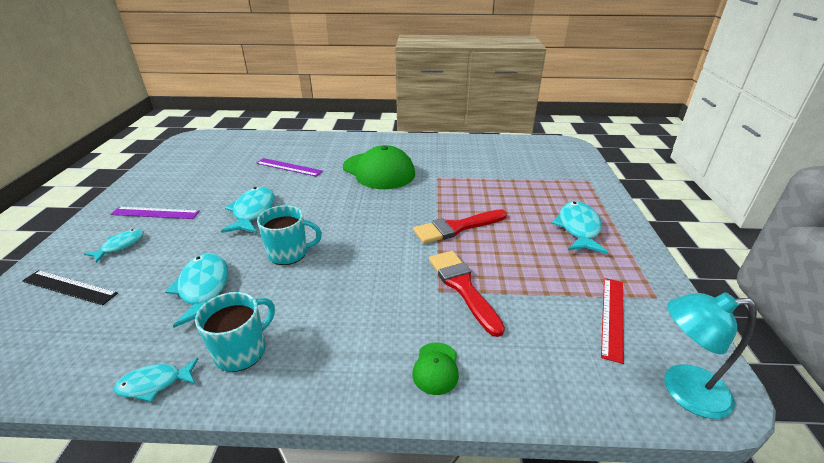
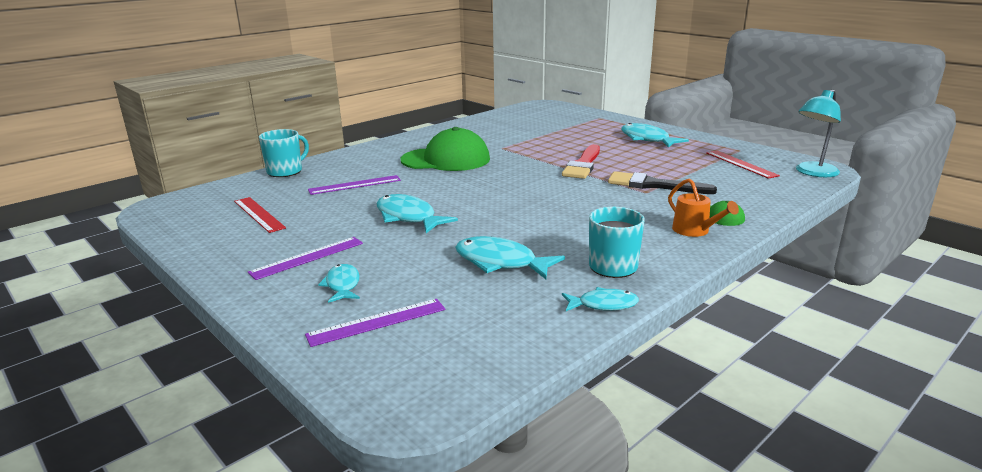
camera: 45 degrees left, 10 degrees down
black ruler [22,270,118,305] -> purple ruler [305,299,446,347]
turquoise fish [114,358,198,402] -> turquoise fish turned 120 degrees counterclockwise [562,287,639,311]
turquoise mug [257,205,322,265] -> turquoise mug moved to [259,129,309,177]
red brush [429,251,505,337] -> black brush [608,171,717,194]
none -> red ruler [234,197,286,233]
none -> orange watering can [668,178,739,237]

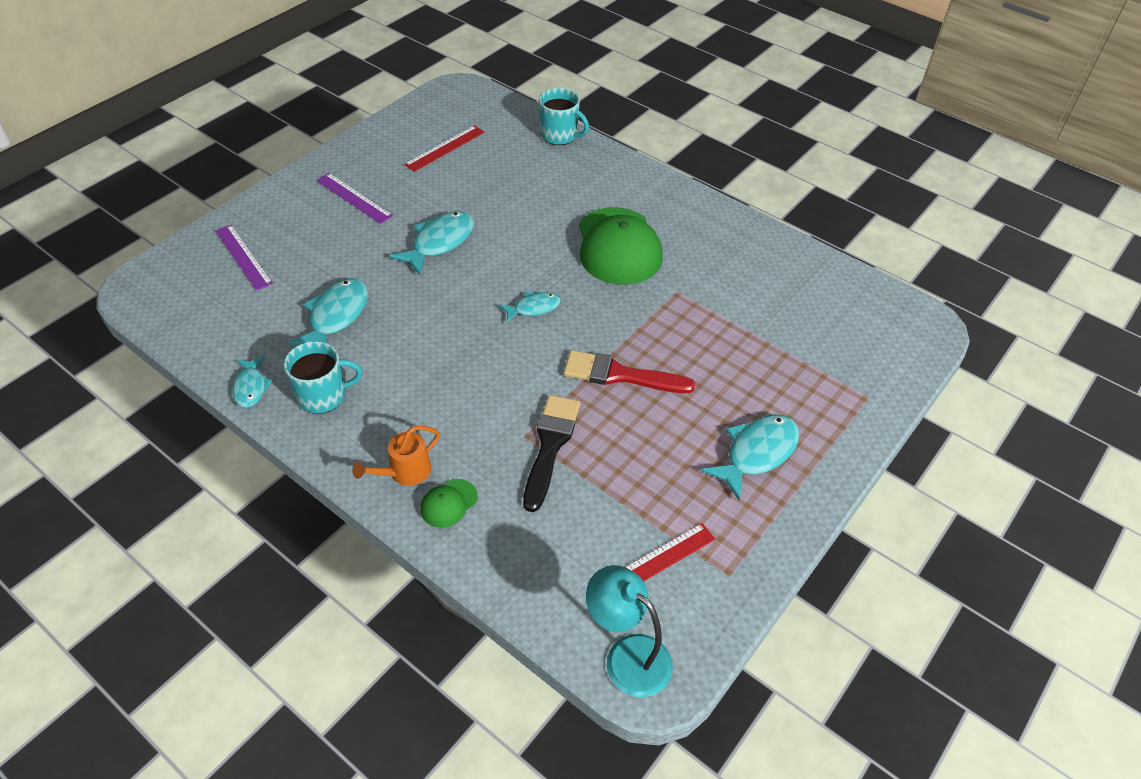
camera: 80 degrees right, 25 degrees up
purple ruler [308,175,401,195] -> none
turquoise fish [318,264,360,303] -> turquoise fish moved to [499,292,561,323]

